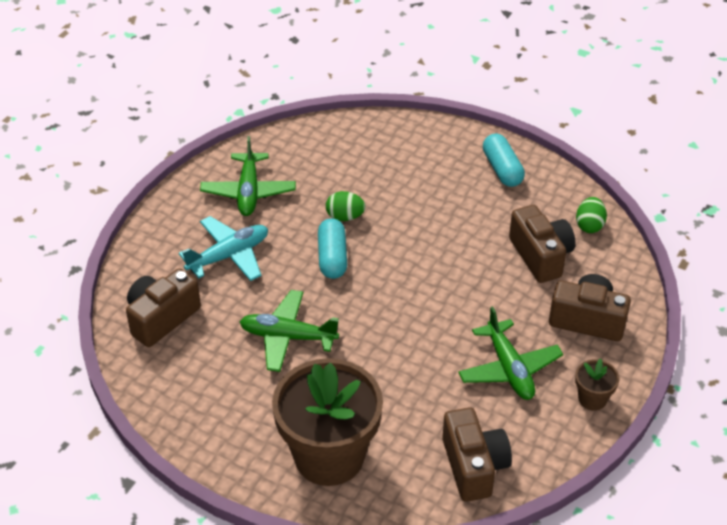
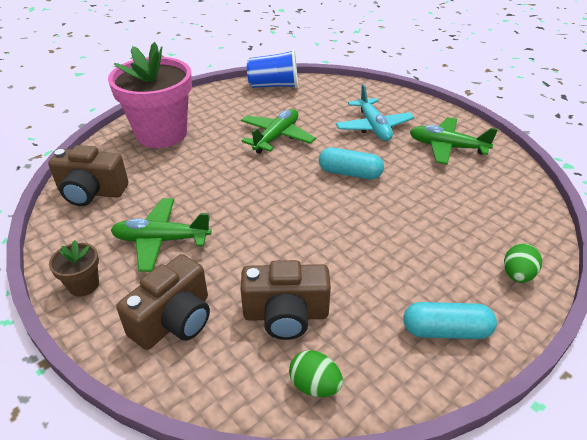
camera: 110 degrees right, 5 degrees down
brown camera [126,269,201,347] -> none
brown flower pot [272,358,383,486] -> pink flower pot [108,42,192,148]
green egg [326,191,366,221] -> green egg moved to [504,243,542,283]
none -> blue cup [247,49,298,88]

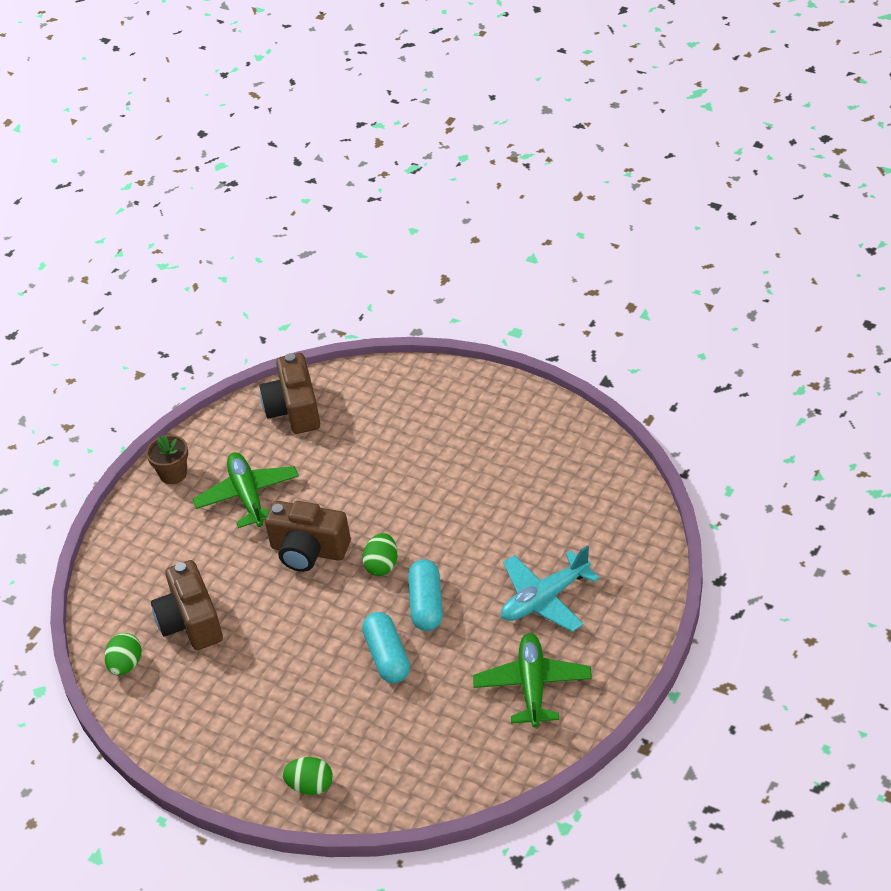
camera: 75 degrees right, 5 degrees up
pink flower pot [108,42,192,148] -> none
brown camera [116,254,210,350] -> brown camera moved to [265,501,351,572]
green plane [241,109,316,154] -> none
blue cup [247,49,298,88] -> none
turquoise capsule [403,302,497,339] -> turquoise capsule moved to [362,612,410,683]
none -> green egg [362,533,398,576]

